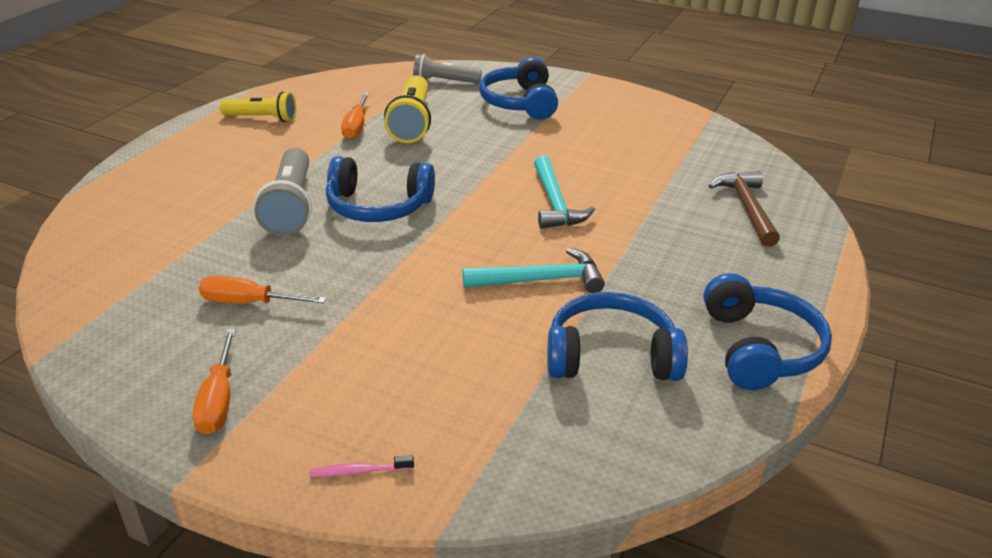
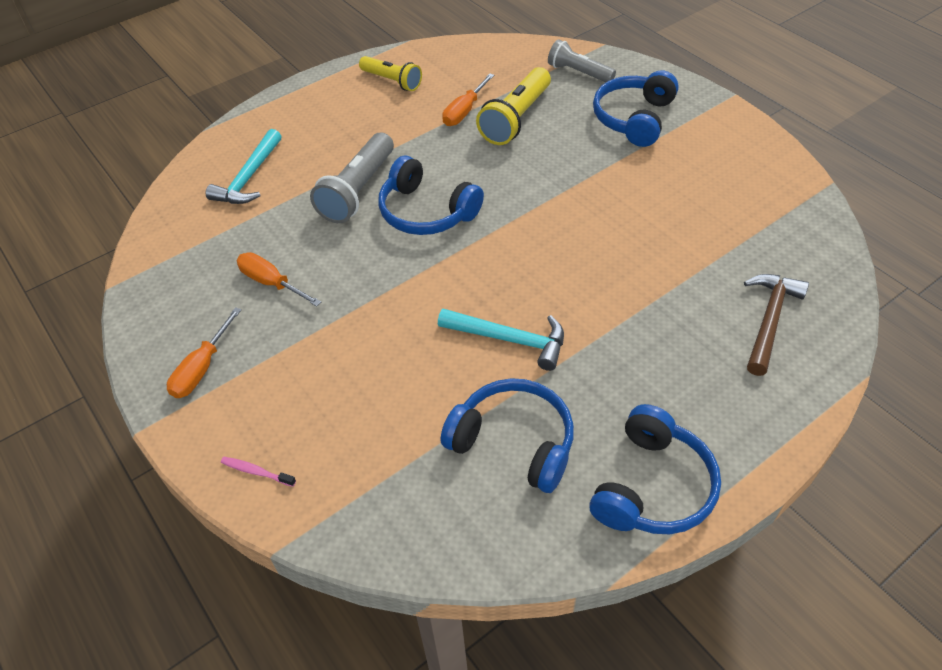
camera: 30 degrees right, 15 degrees up
turquoise hammer [534,155,595,229] -> turquoise hammer moved to [206,129,282,204]

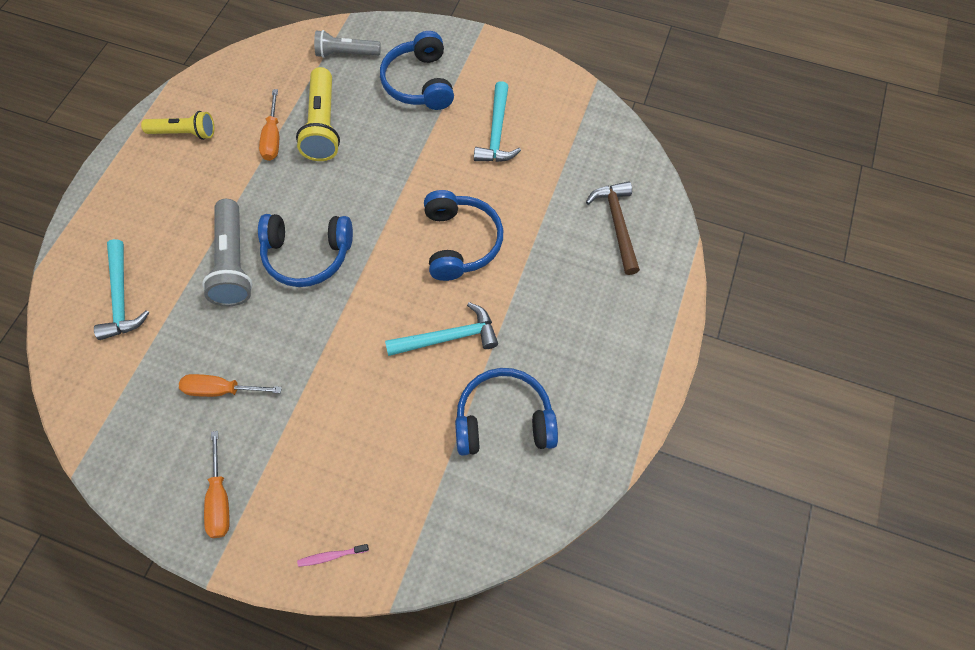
camera: 35 degrees left, 15 degrees up
blue headphones [589,404,721,535] -> blue headphones moved to [424,190,503,281]
none -> turquoise hammer [474,81,521,162]

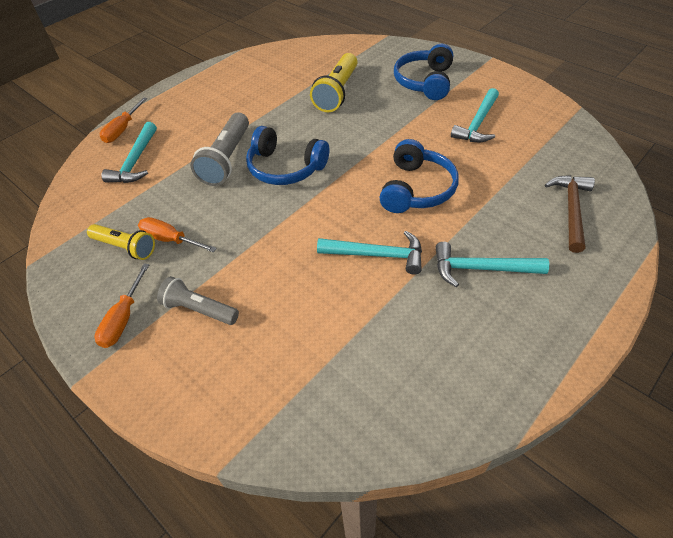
camera: 25 degrees right, 15 degrees down
yellow flashlight [141,111,214,140] -> yellow flashlight moved to [87,224,155,260]
orange screwdriver [259,89,279,161] -> orange screwdriver moved to [100,97,147,143]
pink toothbrush [297,544,369,567] -> none
grey flashlight [314,30,381,58] -> grey flashlight moved to [157,276,239,325]
blue headphones [455,368,558,456] -> none
none -> turquoise hammer [435,242,549,287]

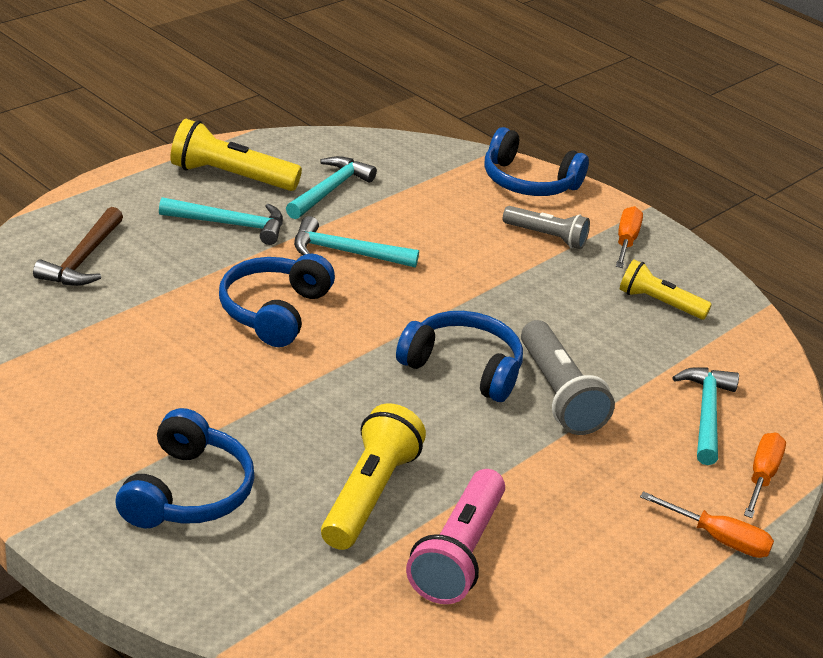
camera: 175 degrees right, 15 degrees down
orange screwdriver [138,217,217,252] -> orange screwdriver moved to [640,491,774,558]
grey flashlight [190,112,249,186] -> grey flashlight turned 150 degrees clockwise [521,320,615,435]
turquoise hammer [451,88,499,142] -> turquoise hammer moved to [286,156,377,219]
none -> yellow flashlight [170,119,302,191]
none -> pink flashlight [406,469,505,604]
none -> blue headphones [485,127,589,196]

